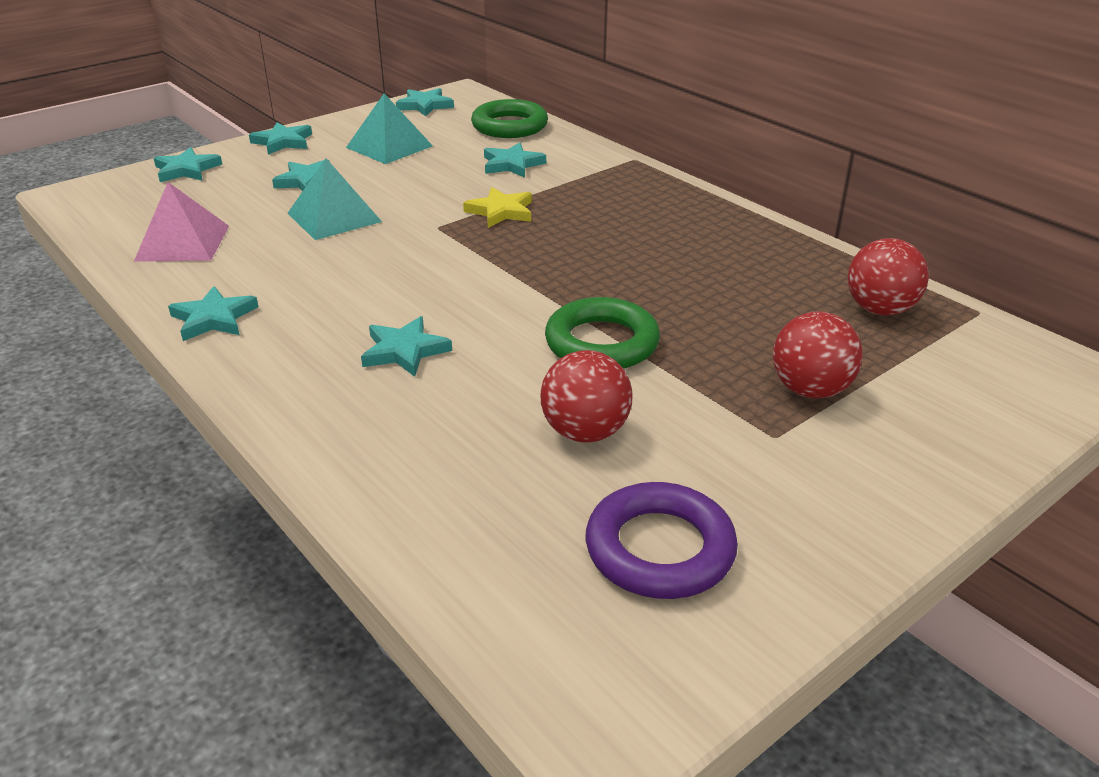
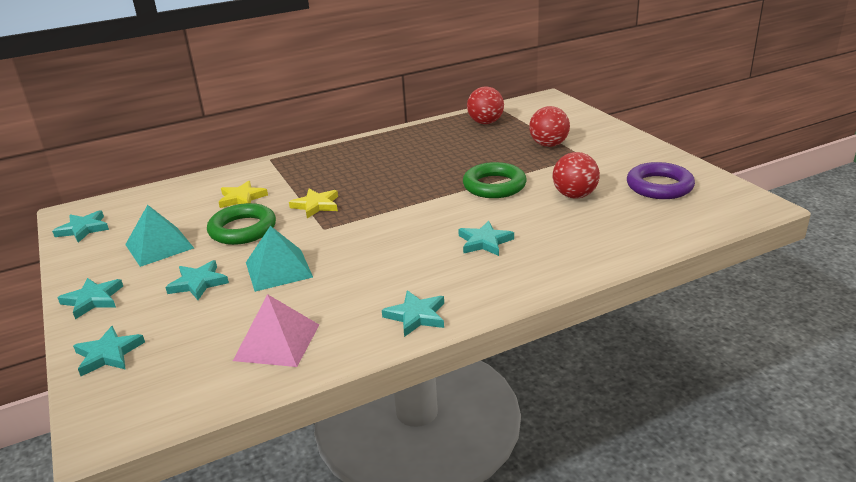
camera: 75 degrees left, 5 degrees down
green ring [471,99,548,138] -> green ring moved to [207,203,276,245]
turquoise star [484,143,546,178] -> yellow star [219,181,268,208]

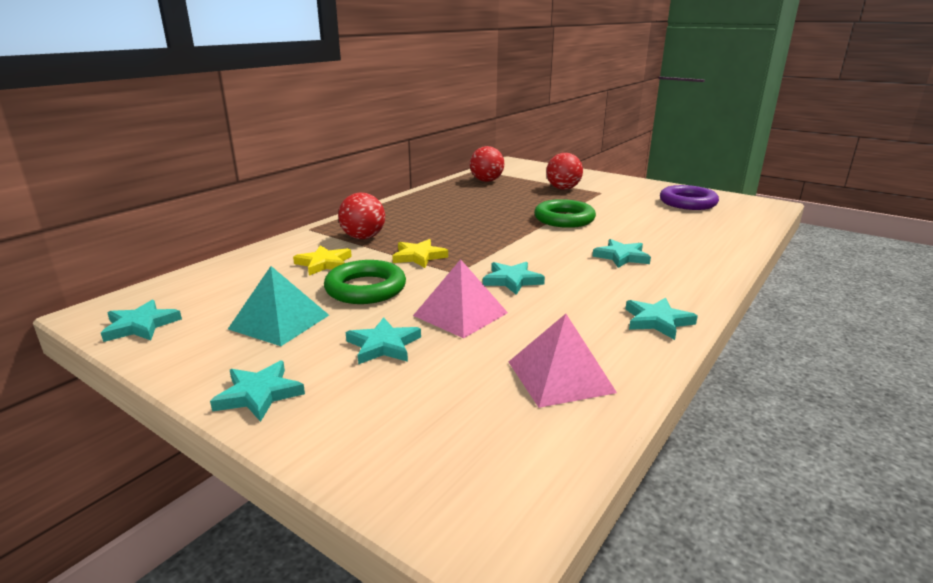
camera: 30 degrees left, 5 degrees down
turquoise star [73,326,145,376] -> turquoise star moved to [483,262,545,295]
turquoise pyramid [246,226,313,292] -> pink pyramid [413,259,508,338]
red ball [553,152,600,198] -> red ball moved to [338,193,385,239]

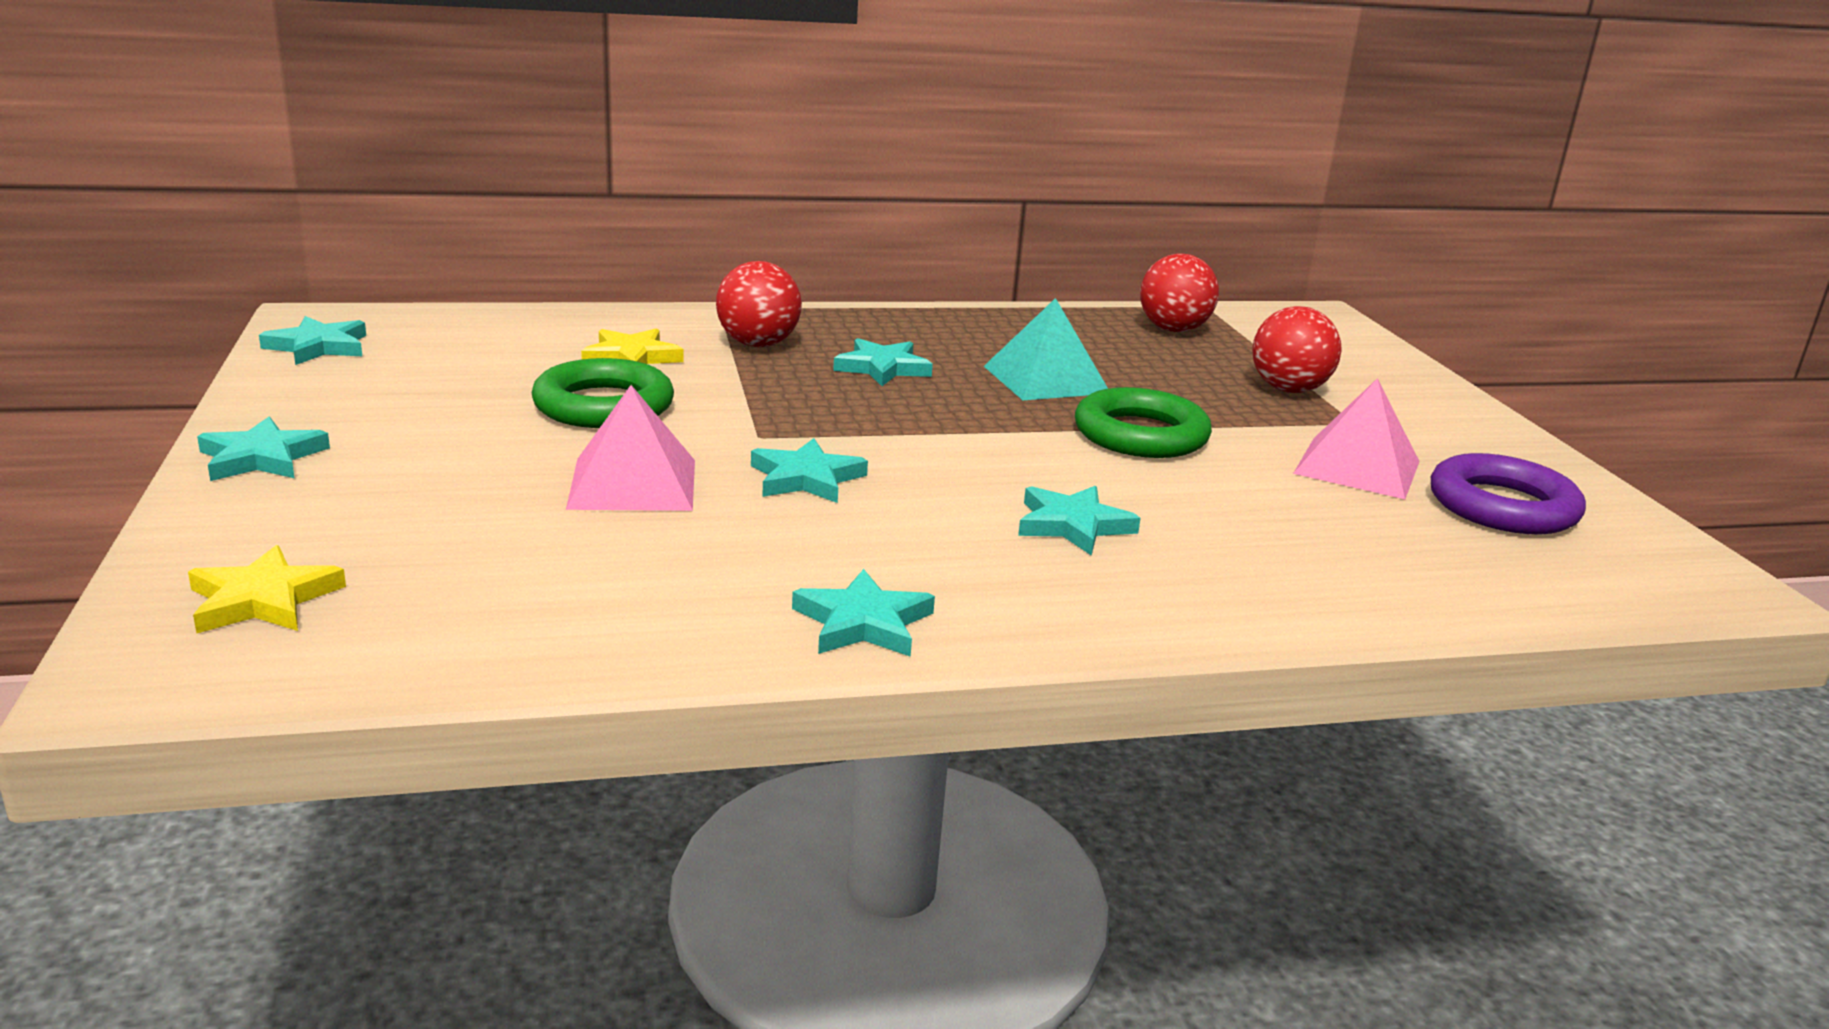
camera: 40 degrees right, 0 degrees up
turquoise pyramid [228,266,329,346] -> turquoise pyramid moved to [984,298,1108,400]
turquoise star [346,317,421,365] -> turquoise star moved to [833,338,933,386]
yellow star [392,239,448,268] -> yellow star moved to [188,545,346,634]
pink pyramid [509,314,617,408] -> pink pyramid moved to [1293,378,1420,499]

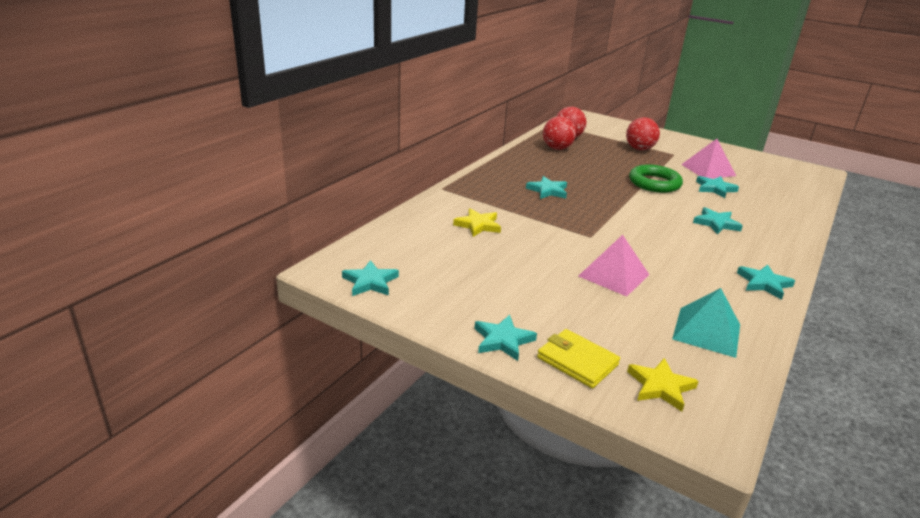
camera: 45 degrees left, 5 degrees up
green ring [532,358,674,428] -> none
red ball [716,261,802,347] -> red ball moved to [543,116,576,150]
turquoise star [751,438,868,503] -> turquoise star moved to [696,176,739,198]
turquoise pyramid [984,298,1108,400] -> turquoise pyramid moved to [672,288,740,358]
purple ring [1431,453,1586,535] -> none
none -> yellow wallet [537,329,620,388]

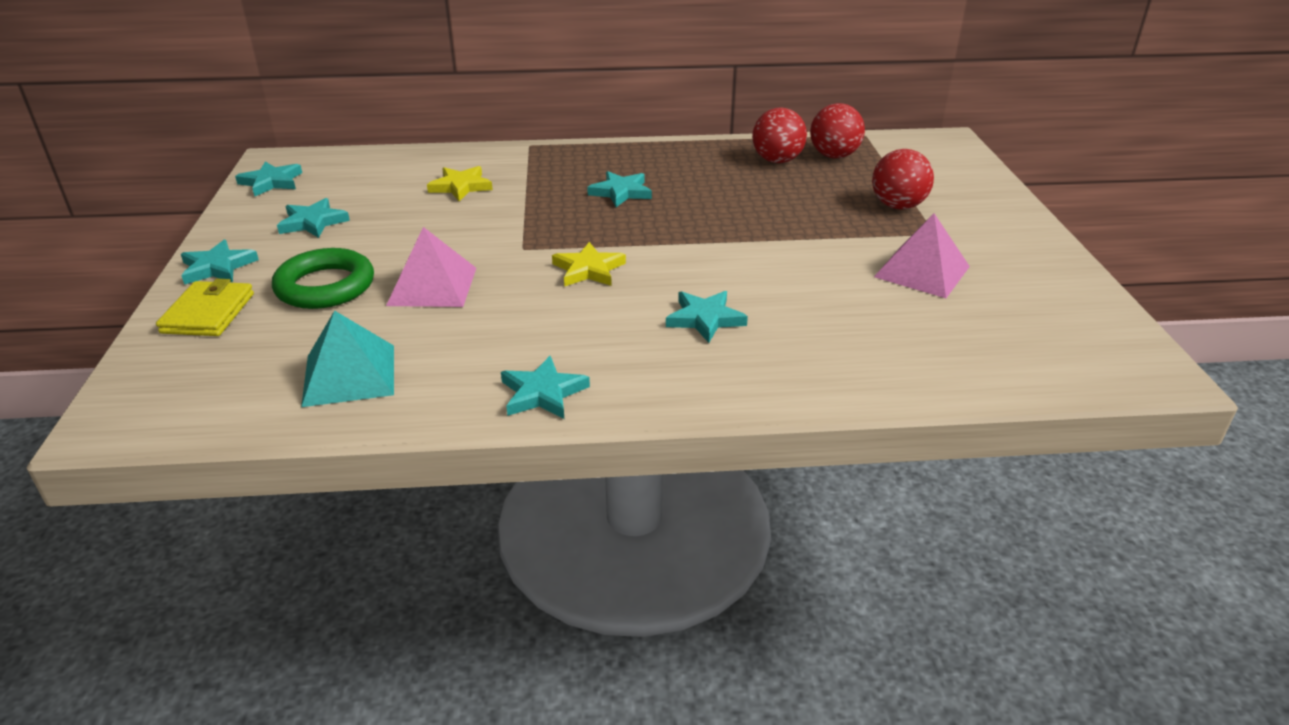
camera: 55 degrees right, 5 degrees up
yellow star [627,358,699,412] -> yellow star moved to [552,242,626,286]
green ring [629,164,683,193] -> green ring moved to [272,248,374,309]
turquoise star [696,176,739,198] -> turquoise star moved to [277,198,350,238]

